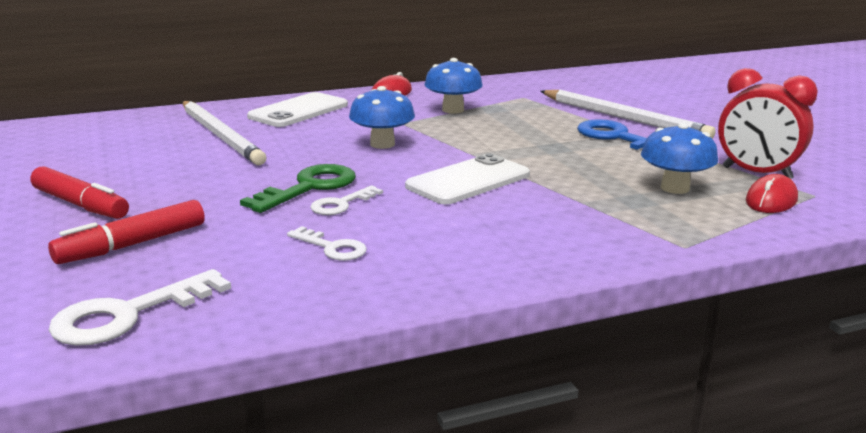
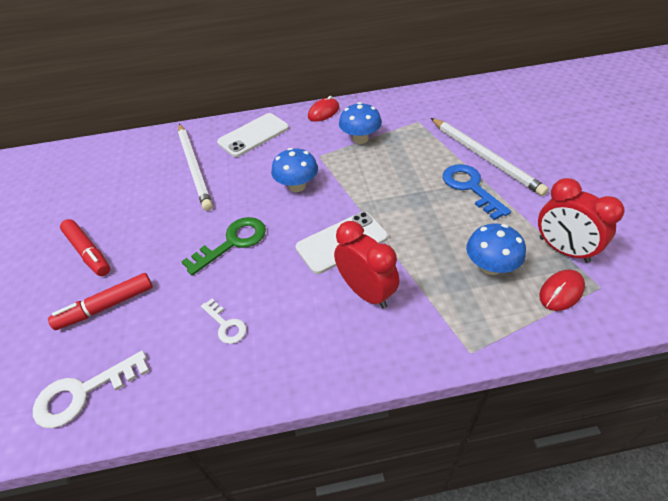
camera: 15 degrees right, 25 degrees up
white key [310,185,383,215] -> none
none -> red clock [334,221,399,309]

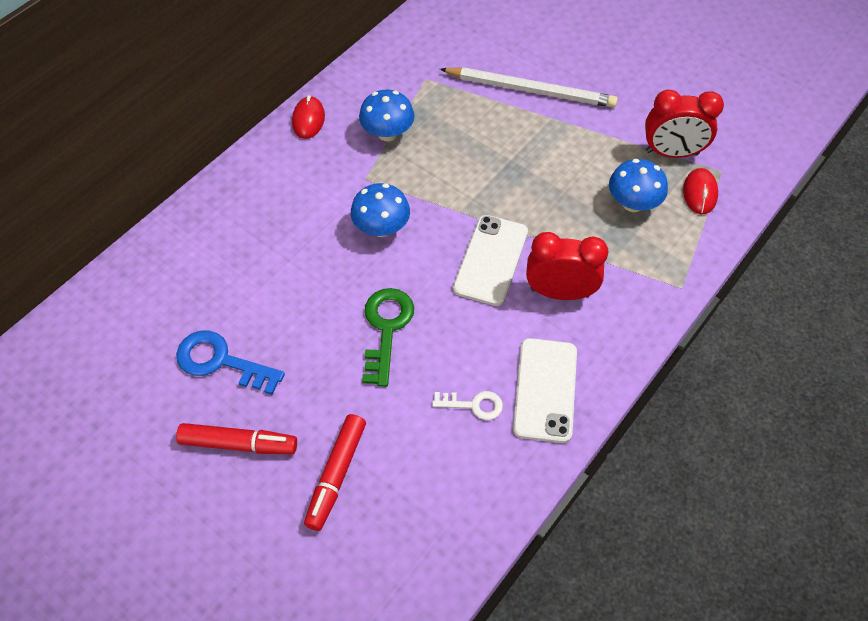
camera: 45 degrees left, 10 degrees up
white key [33,351,149,428] -> none
white pencil [178,124,213,211] -> none
white phone [217,113,289,157] -> white phone moved to [513,338,577,443]
blue key [443,164,511,220] -> blue key moved to [176,330,285,395]

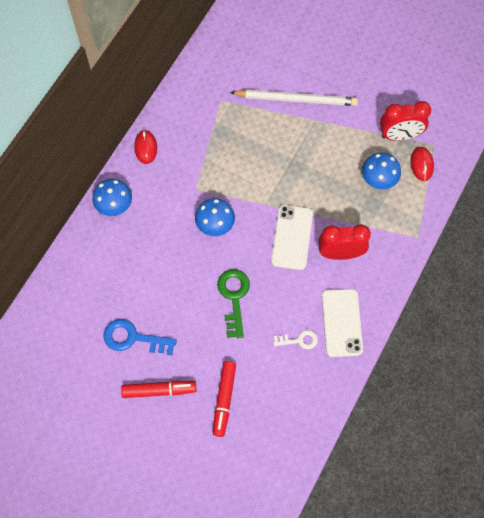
camera: 10 degrees left, 10 degrees up
blue mushroom [359,90,415,141] -> blue mushroom moved to [92,179,132,216]

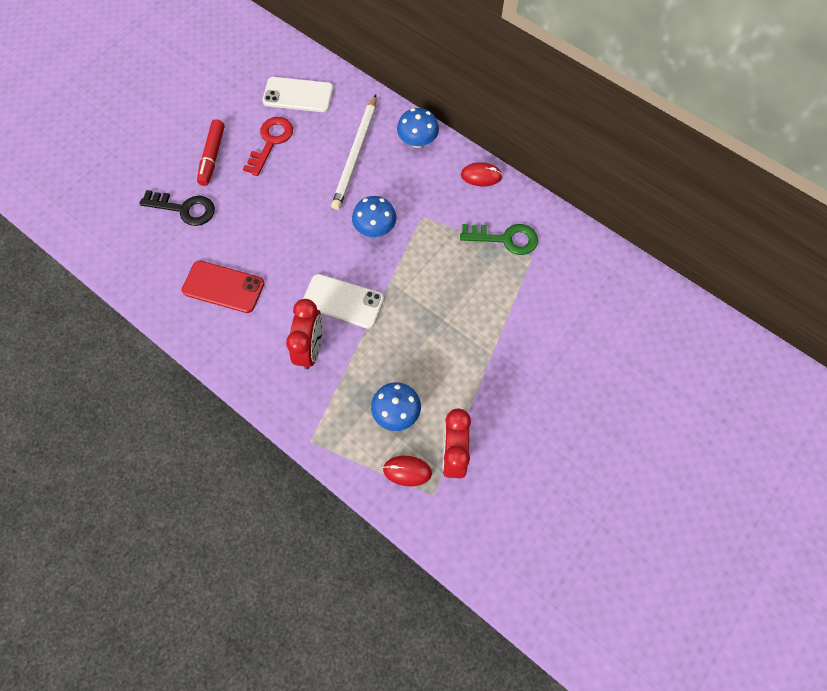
camera: 100 degrees right, 0 degrees up
blue key [104,319,177,355] -> red key [243,117,293,176]
red marker [213,361,236,437] -> black key [139,190,215,226]
green key [217,269,250,338] -> green key moved to [460,224,538,255]
white pencil [230,89,358,106] -> white pencil moved to [331,95,376,210]
white key [274,330,318,349] -> red phone [182,261,264,313]
white phone [322,289,363,357] -> white phone moved to [262,77,333,112]

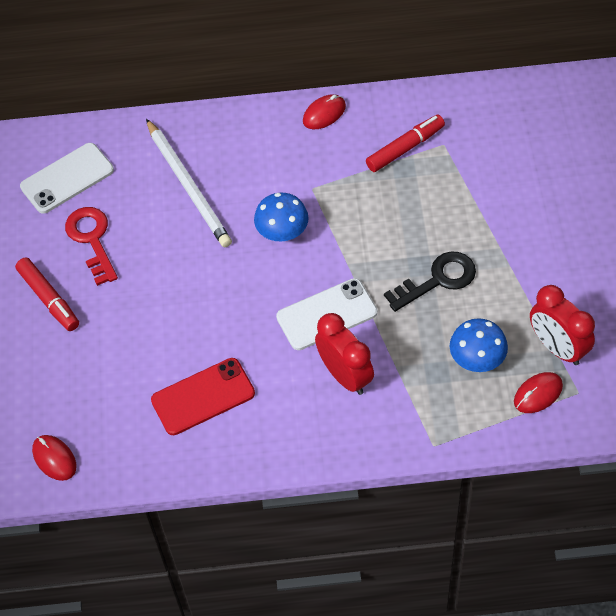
camera: 40 degrees left, 10 degrees down
black key [139,190,215,226] -> black key moved to [384,251,476,312]
blue mushroom [397,108,439,148] -> none
green key [460,224,538,255] -> red marker [366,115,445,172]
none -> red mouse [32,435,77,481]

